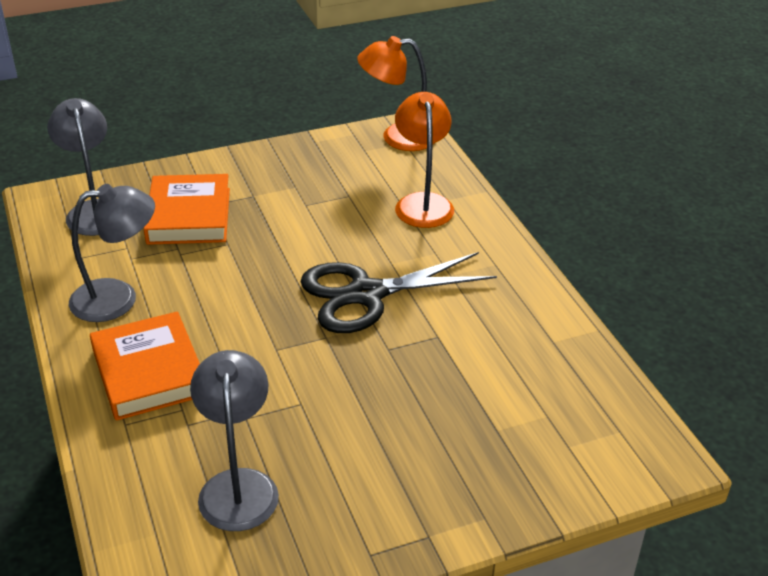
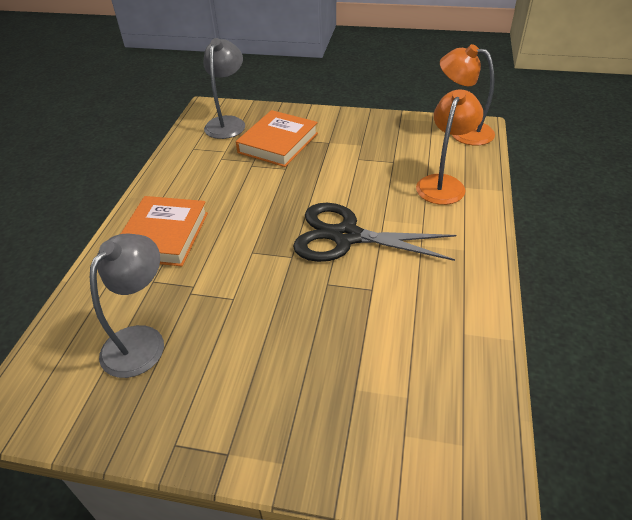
camera: 35 degrees right, 5 degrees up
grey lamp [69,184,155,322] -> none

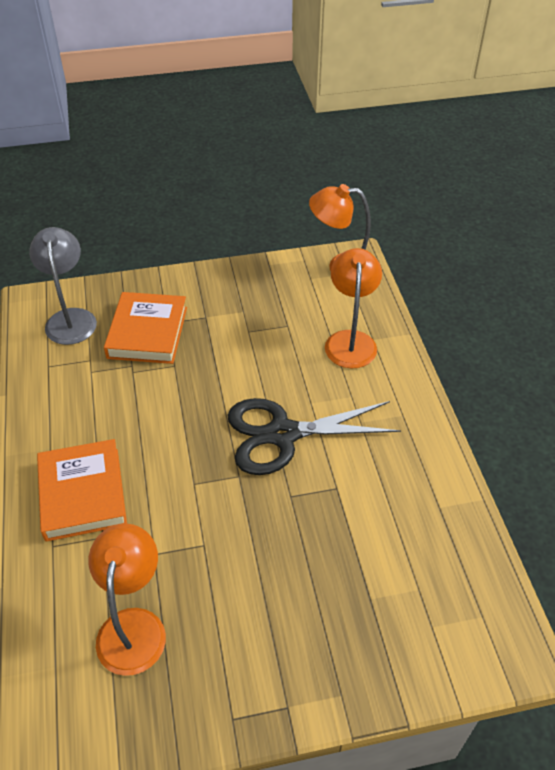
camera: 25 degrees left, 5 degrees up
grey lamp [90,234,164,378] -> orange lamp [88,523,166,676]

